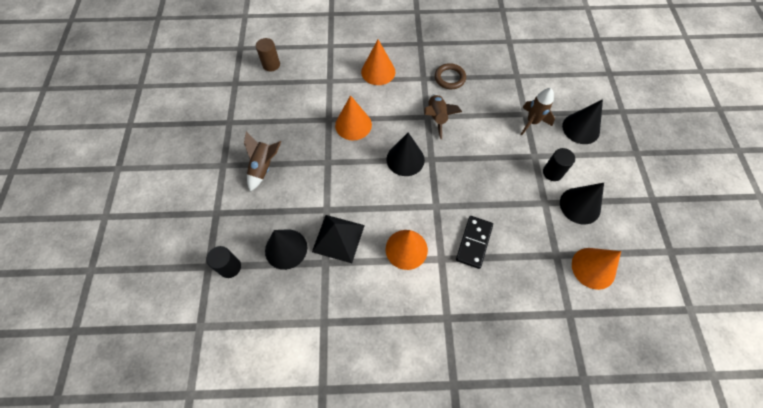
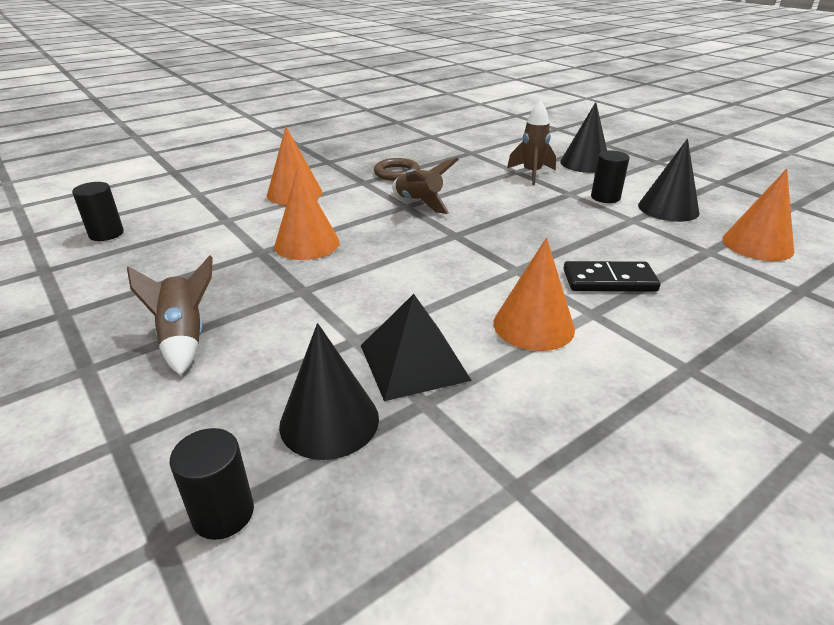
camera: 35 degrees left, 30 degrees down
brown cylinder [256,38,280,71] -> black cylinder [72,182,124,241]
black cone [386,133,425,176] -> none
black domino [456,216,493,269] -> black domino turned 75 degrees counterclockwise [563,261,660,291]

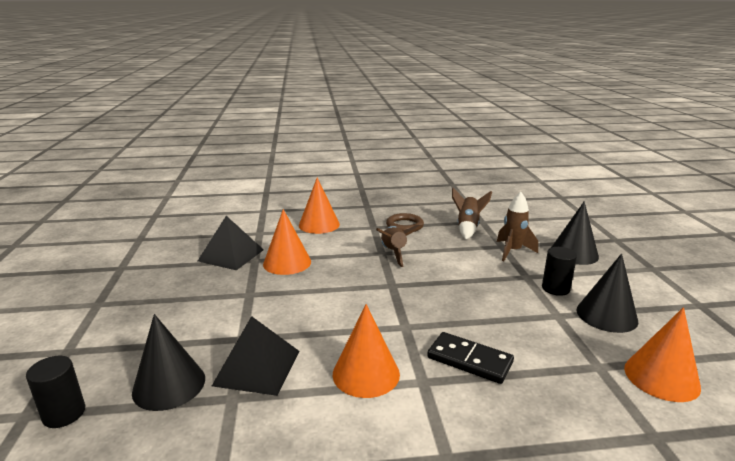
camera: 30 degrees right, 10 degrees down
black cylinder [72,182,124,241] -> none
brown rocket [127,256,213,376] -> brown rocket moved to [452,188,492,239]
none -> black pyramid [198,216,264,270]

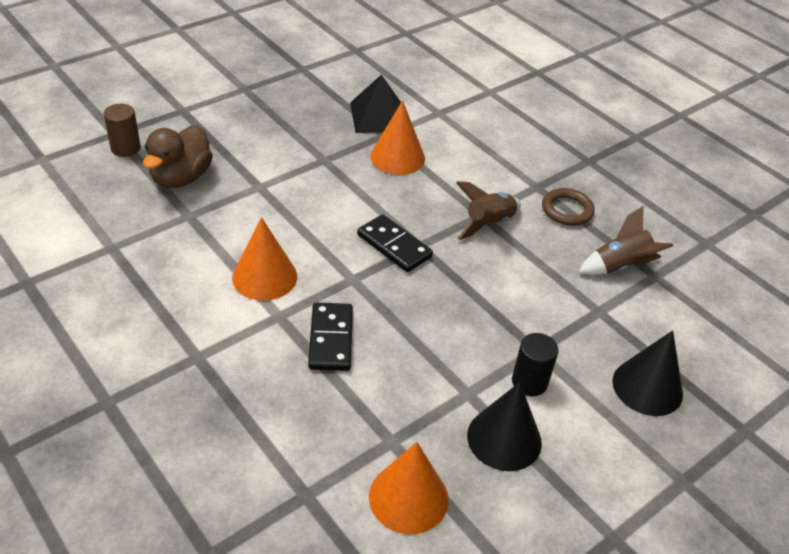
camera: 55 degrees right, 20 degrees up
black cylinder [26,356,85,428] -> brown cylinder [104,104,141,157]
black cone [132,314,205,411] -> brown duck [143,125,213,188]
black pyramid [212,316,299,396] -> none
orange cone [299,178,340,234] -> none
brown rocket [497,192,538,261] -> none
none -> black domino [357,214,433,272]

